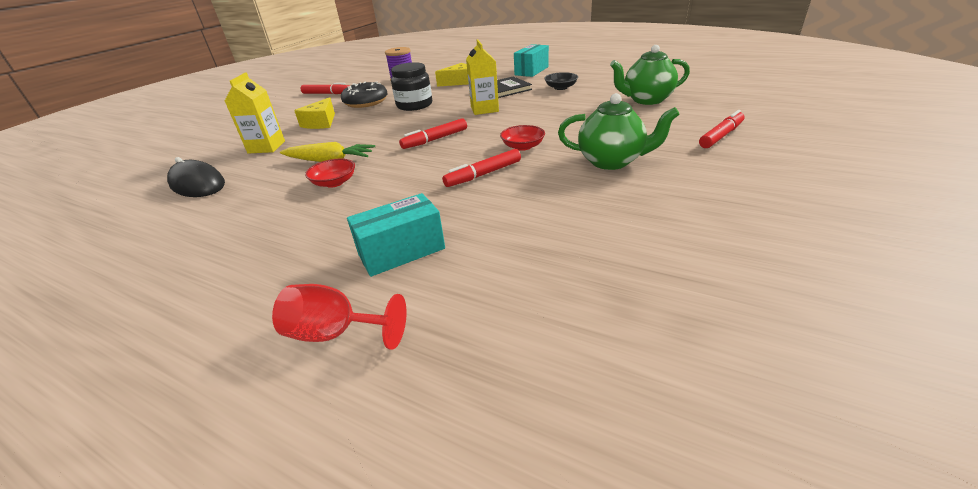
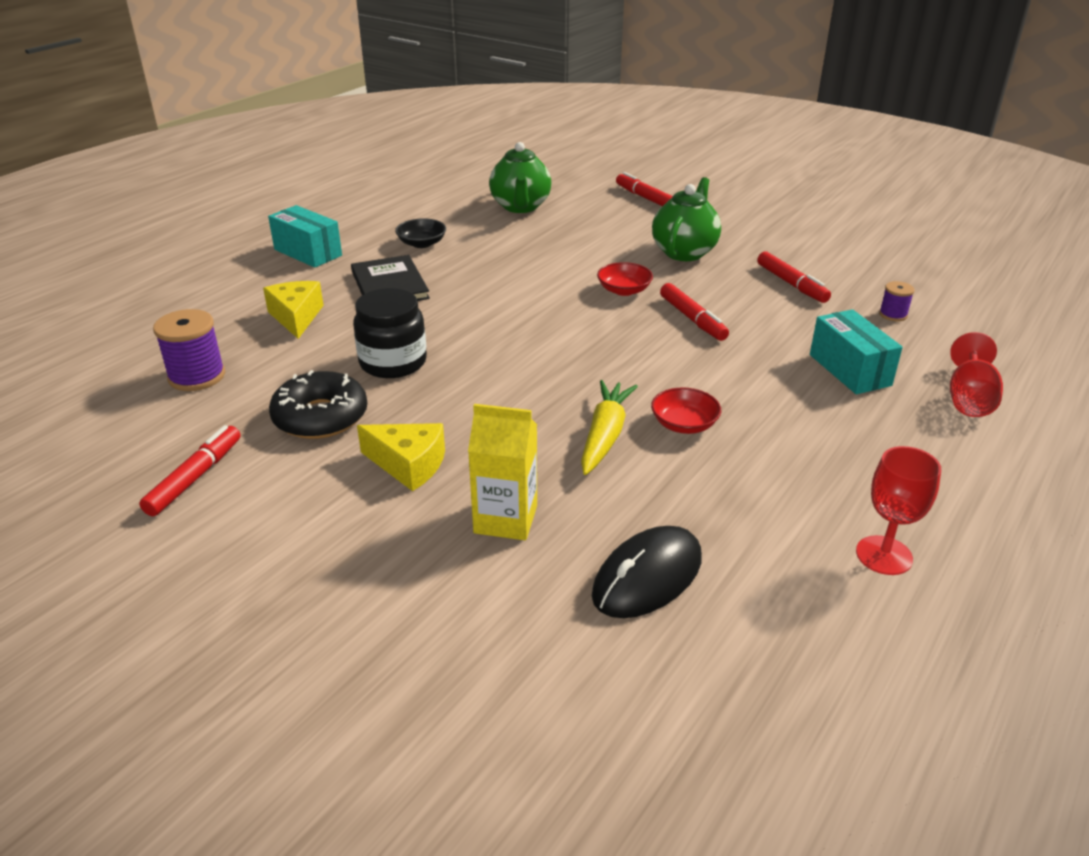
camera: 85 degrees left, 0 degrees up
red marker [399,118,467,149] -> red marker moved to [757,252,831,303]
yellow carton [466,40,499,115] -> none
none -> red goblet [856,446,941,575]
none -> purple spool [879,281,915,321]

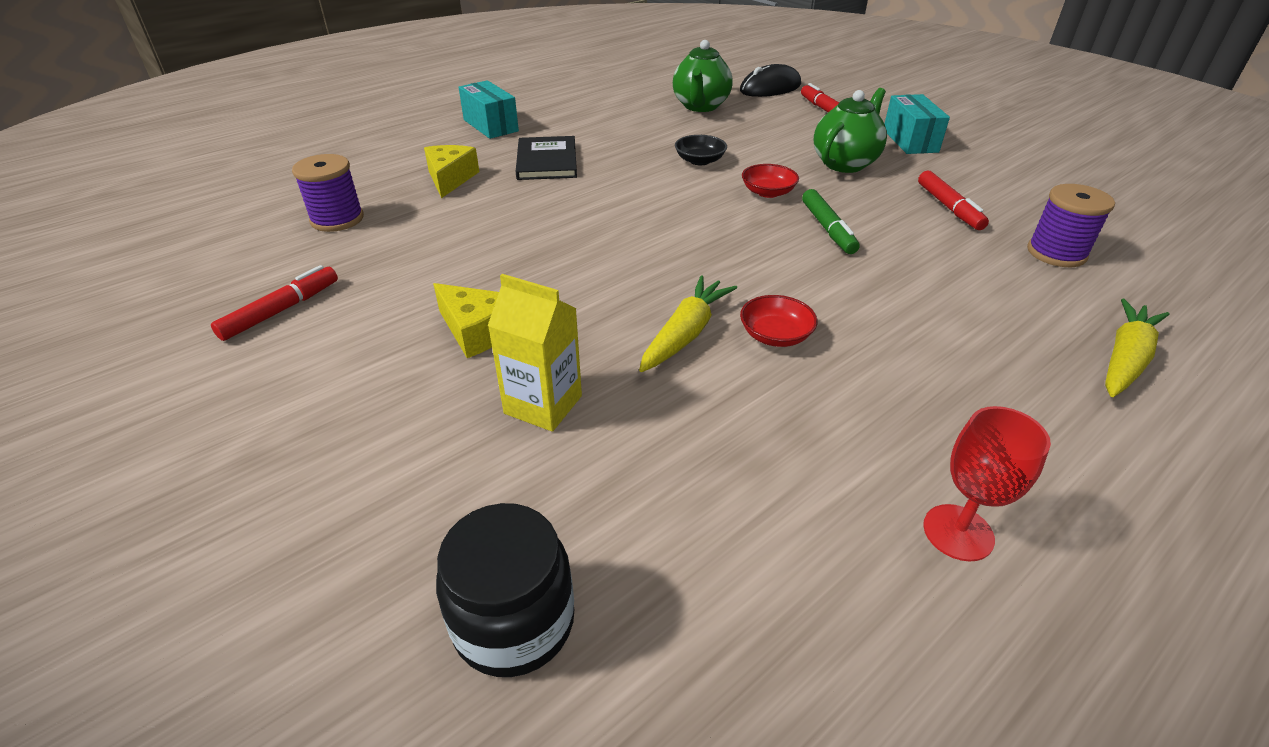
camera: 15 degrees right, 5 degrees up
black donut [269,370,367,439] -> none
black jar [353,288,427,378] -> black jar moved to [436,503,574,677]
black bowl [395,218,446,248] -> black bowl moved to [675,135,727,165]
black mouse [592,526,702,618] -> black mouse moved to [740,64,801,97]
red marker [660,283,729,341] -> green marker [802,189,860,254]
turquoise box [810,309,903,394] -> turquoise box moved to [885,94,950,154]
purple spool [879,281,915,321] -> purple spool [1027,184,1115,267], size x1.82
red goblet [950,332,1003,417] -> yellow carrot [1105,298,1169,397]

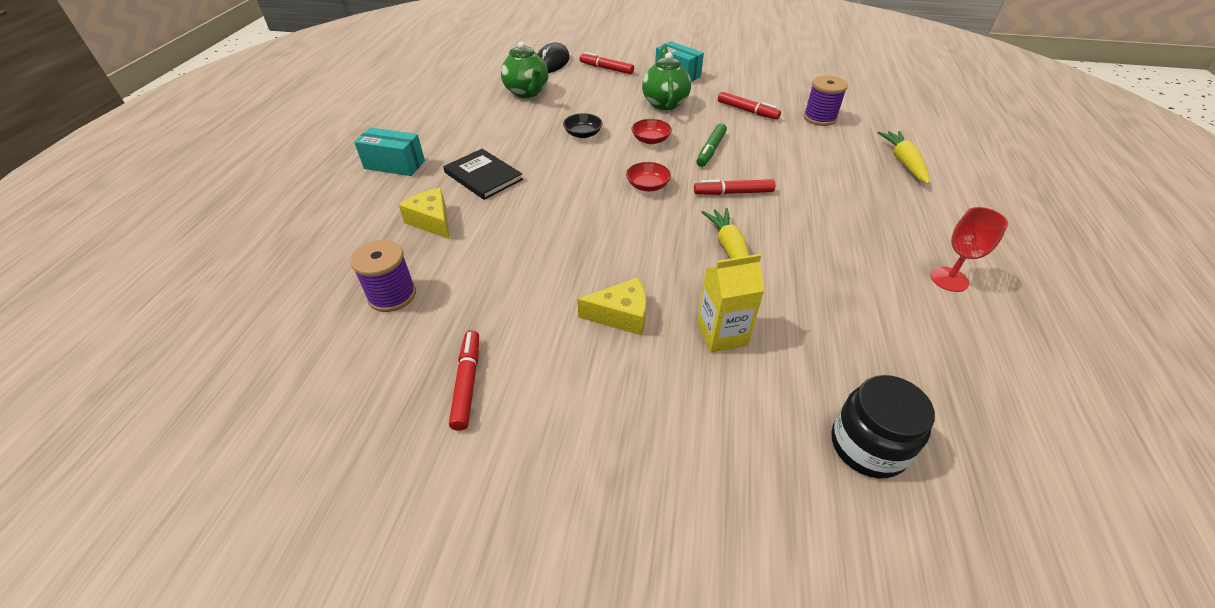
camera: 40 degrees left, 5 degrees up
red bowl [740,295,817,347] -> red bowl moved to [626,162,671,191]
green marker [802,189,860,254] -> green marker turned 75 degrees clockwise [696,123,727,167]
none -> red marker [694,179,775,195]

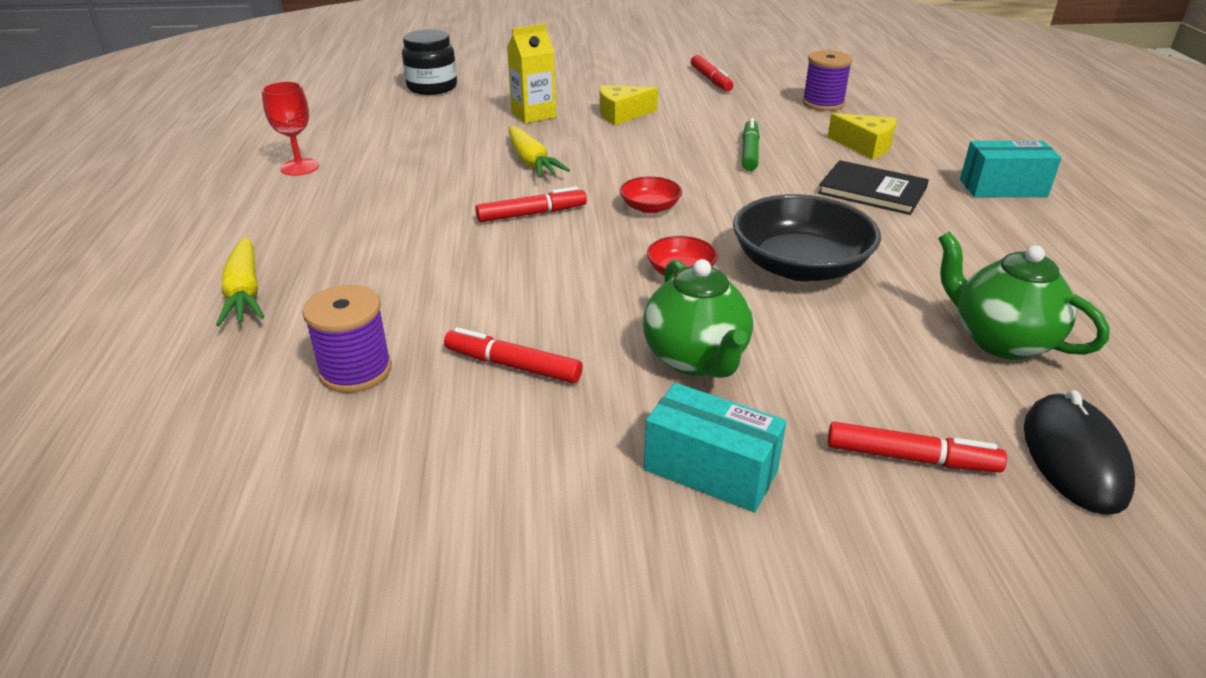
camera: 165 degrees right, 10 degrees down
black bowl [563,113,603,138] -> black bowl [733,194,881,281], size x2.03
green marker [696,123,727,167] -> green marker moved to [742,118,760,171]

